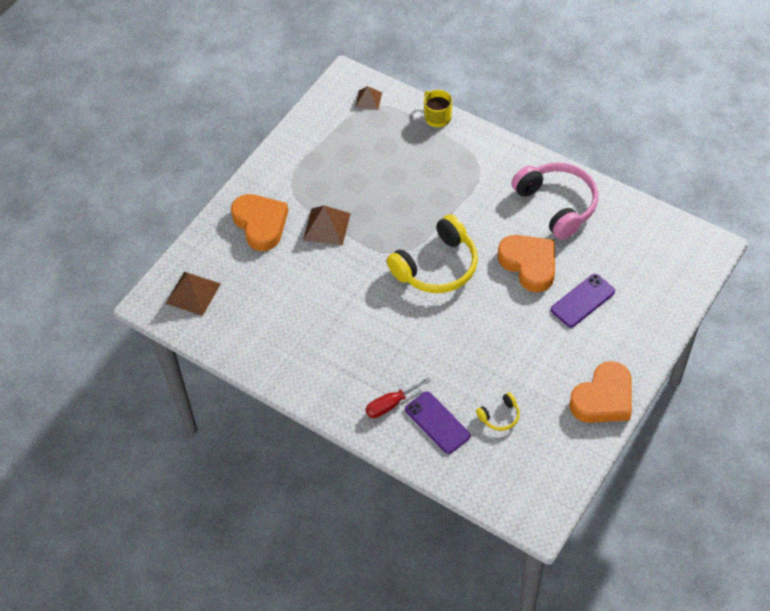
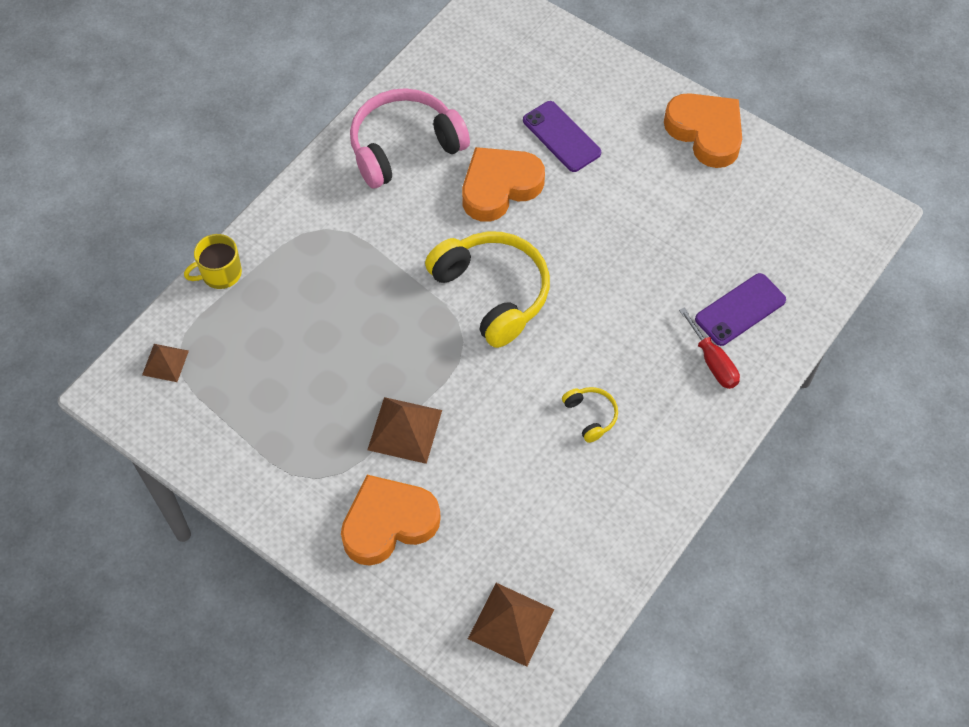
camera: 90 degrees left, 5 degrees up
yellow headphones [476,392,520,431] -> yellow headphones moved to [562,387,618,443]

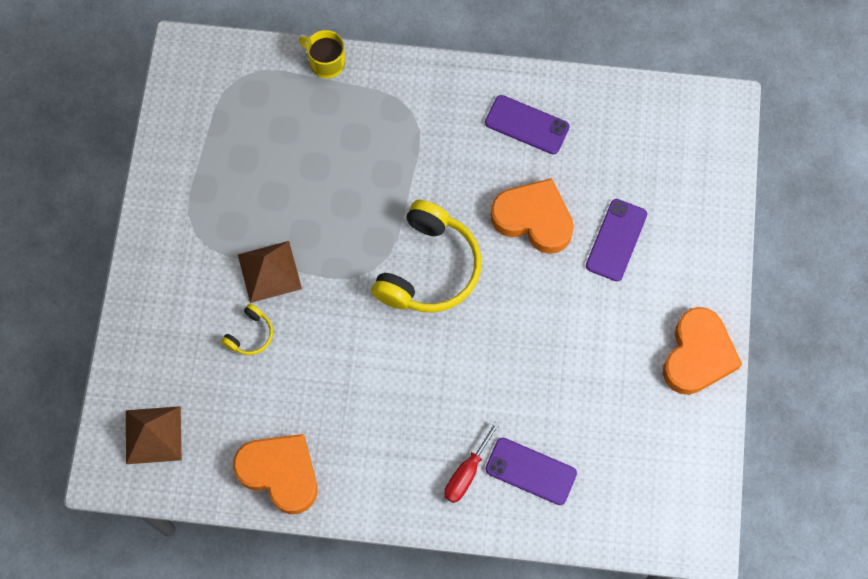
camera: 60 degrees right, 10 degrees up
brown pyramid [142,344,189,382] -> none
orange heart [341,475,441,566] -> orange heart moved to [233,434,317,514]
pink headphones [350,88,470,188] -> purple phone [485,95,570,154]
yellow headphones [562,387,618,443] -> yellow headphones moved to [221,304,273,355]

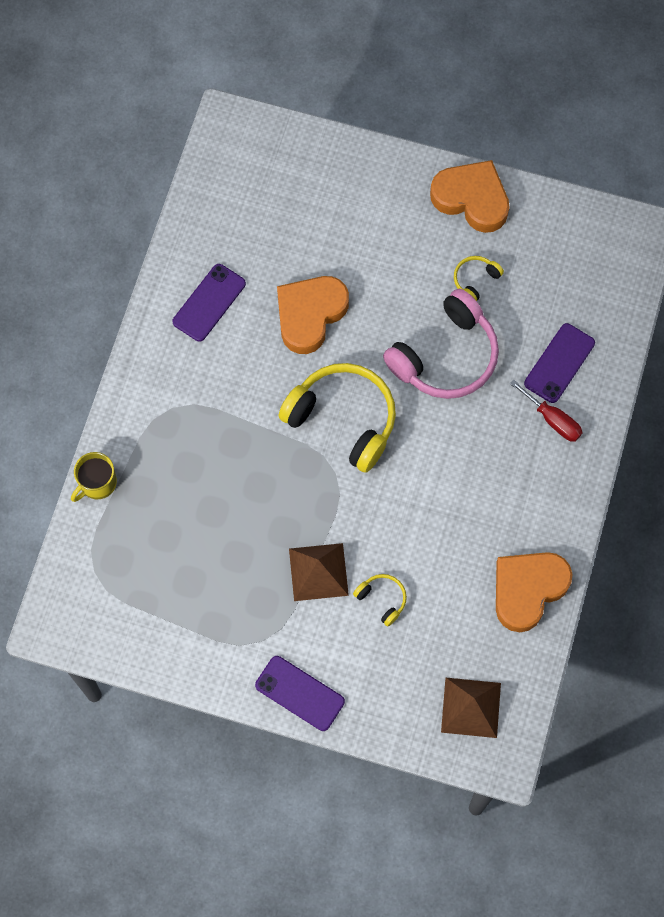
camera: 80 degrees left, 0 degrees up
purple phone [586,199,647,281] -> purple phone moved to [255,656,345,731]
none -> pink headphones [383,289,499,399]
none -> yellow headphones [454,256,504,301]

